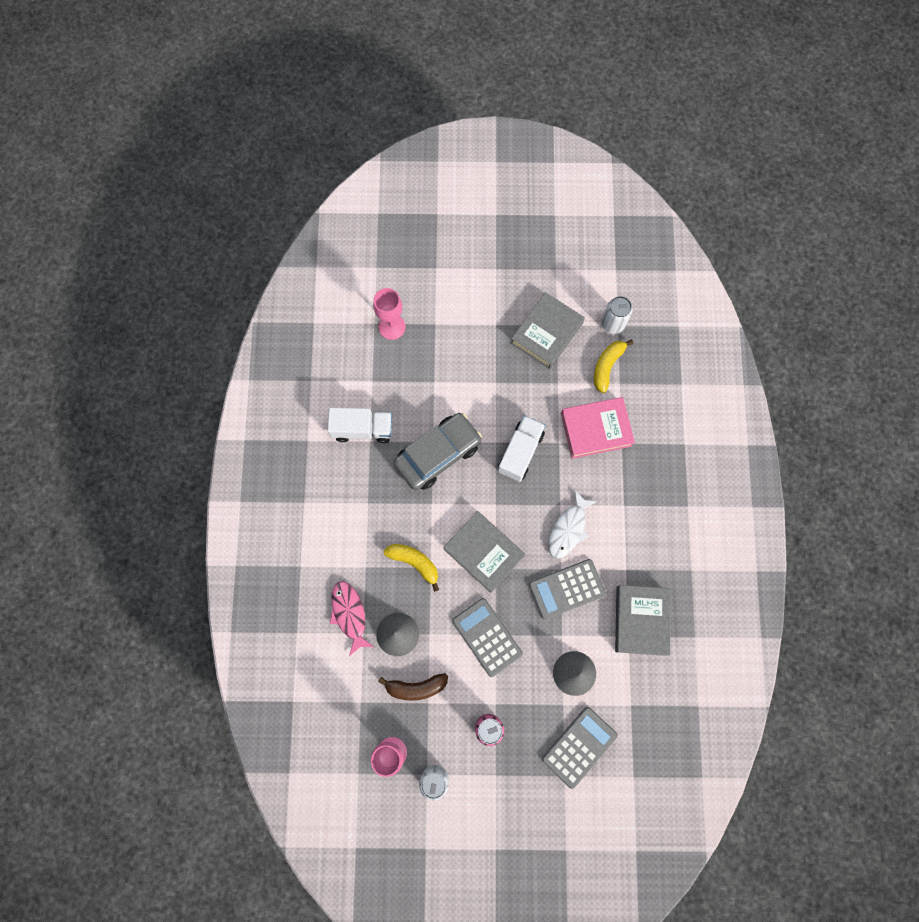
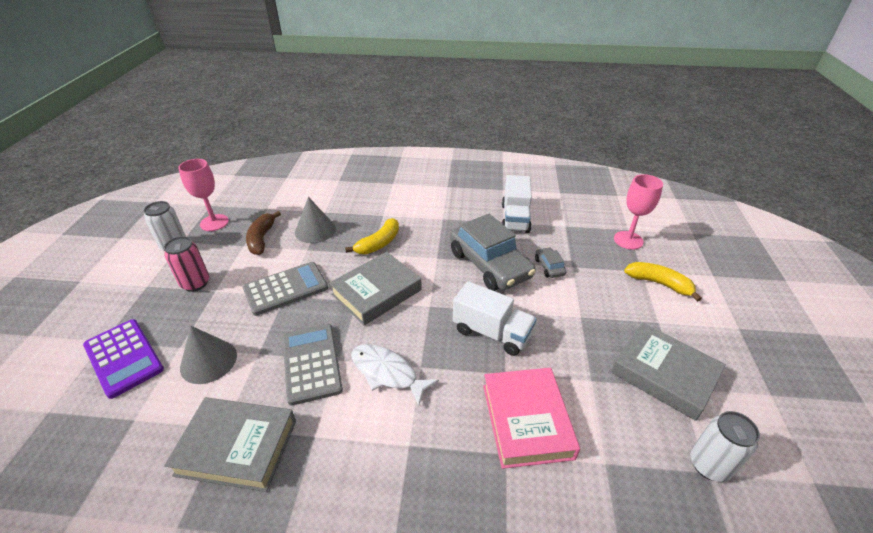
camera: 95 degrees right, 35 degrees down
pink fish [330,581,374,656] -> none
grey calculator [542,707,618,789] -> purple calculator [83,319,164,399]
yellow banana [594,340,633,393] -> yellow banana moved to [624,262,702,302]
none -> grey car [535,247,566,278]

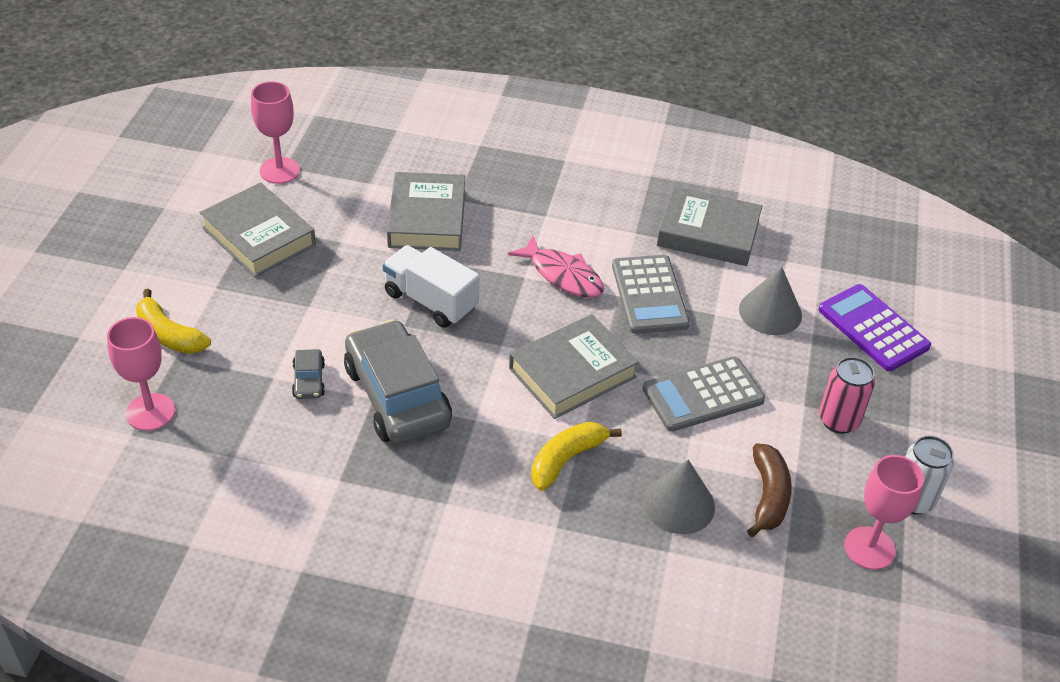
camera: 175 degrees left, 5 degrees up
white fish [351,344,439,406] -> pink fish [508,236,604,297]
pink book [483,368,580,469] -> grey book [387,172,465,251]
white truck [502,175,532,233] -> none
white can [690,411,760,482] -> pink goblet [251,81,300,184]

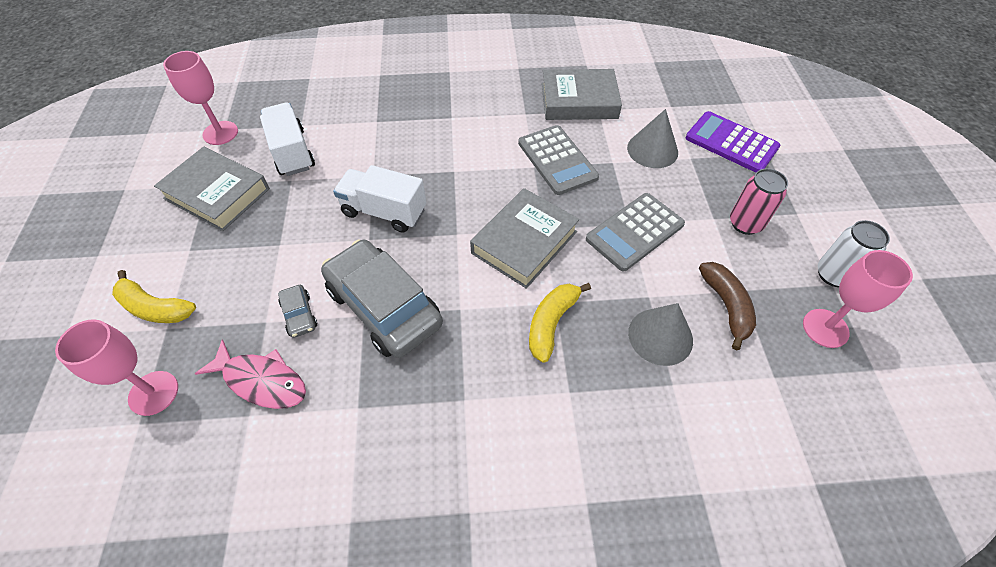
camera: 15 degrees left, 10 degrees up
grey book [387,172,465,251] -> none
pink fish [508,236,604,297] -> pink fish moved to [195,340,306,409]
none -> white truck [260,102,315,176]

